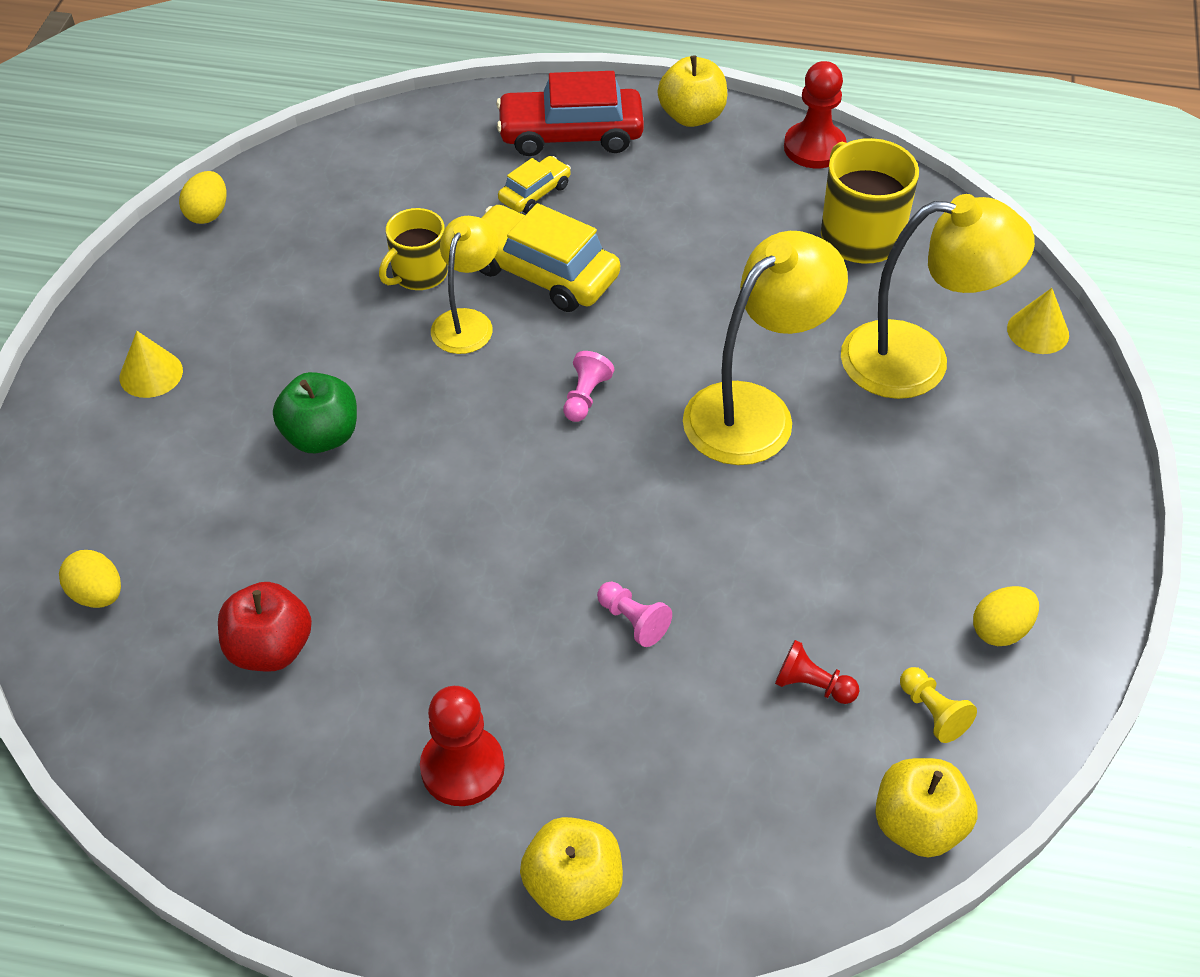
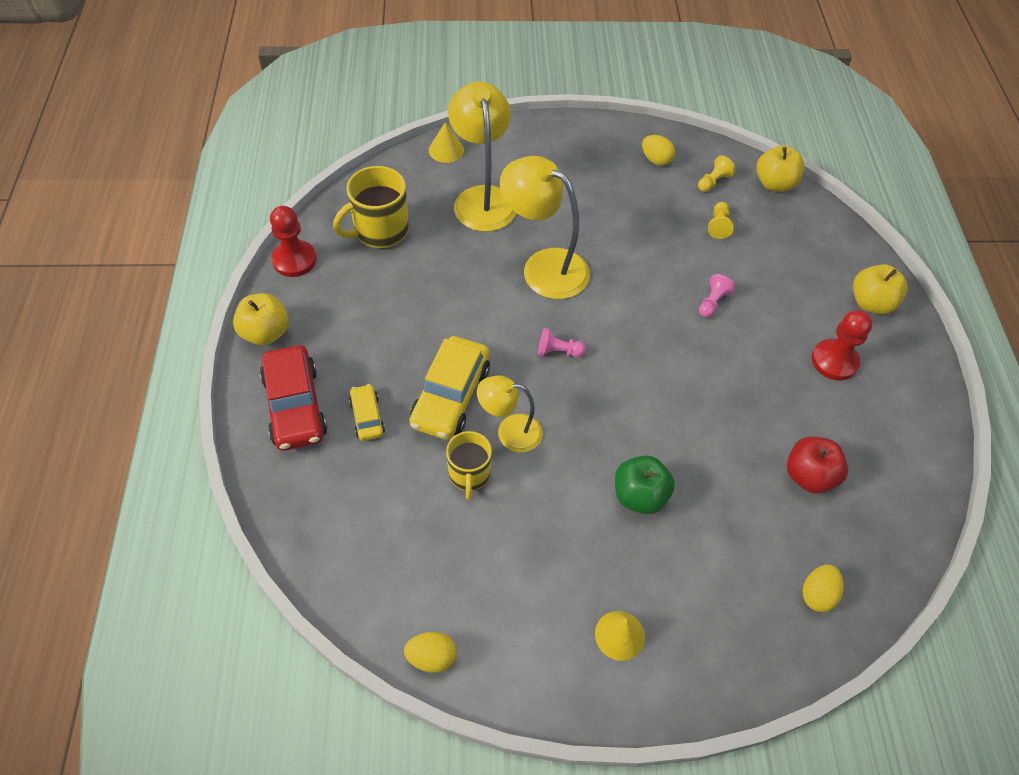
camera: 105 degrees left, 5 degrees up
yellow mug [379,208,448,290] -> yellow mug turned 60 degrees clockwise [446,431,492,500]
yellow car [498,156,571,214] -> yellow car turned 45 degrees clockwise [349,384,385,441]
red pawn [775,640,859,704] -> yellow pawn [708,202,734,239]

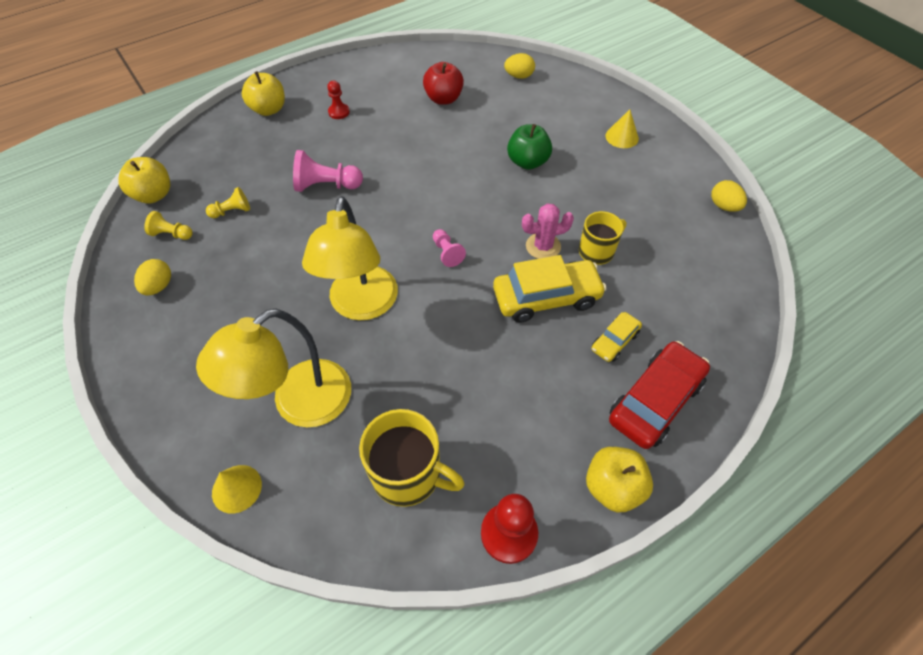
camera: 120 degrees left, 0 degrees up
yellow lamp [477,375,543,452] -> pink cactus [522,203,574,259]
pink pawn [699,274,735,318] -> pink pawn [293,150,363,192], size x1.68
red pawn [812,310,873,381] -> red pawn [327,81,350,119], size x0.59

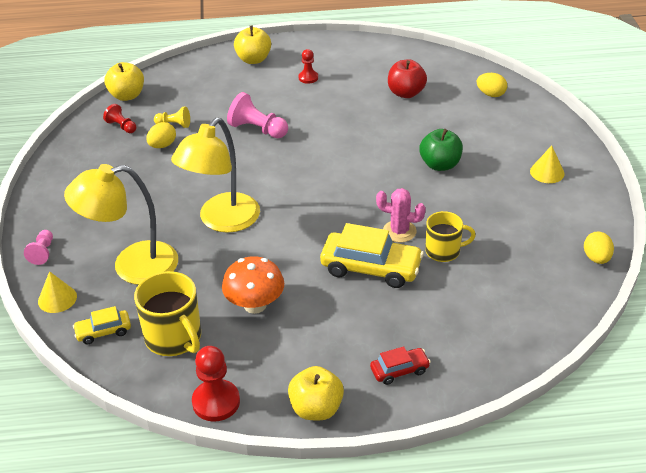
camera: 30 degrees right, 15 degrees down
yellow egg [134,259,171,296] -> yellow egg moved to [146,122,176,148]
yellow pawn [144,211,193,240] -> red pawn [103,104,136,133]
pink pawn [433,229,466,267] -> pink pawn moved to [24,230,53,265]
yellow car [591,312,642,362] -> yellow car moved to [73,306,131,345]
red car [609,341,710,449] -> red car [370,346,431,385], size x0.53
none -> orange mushroom [222,256,284,314]

